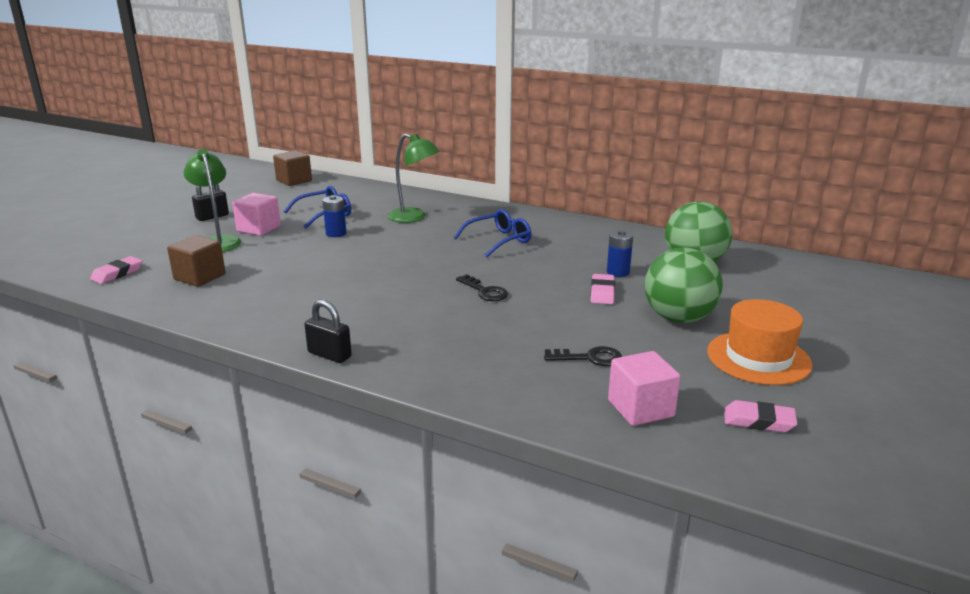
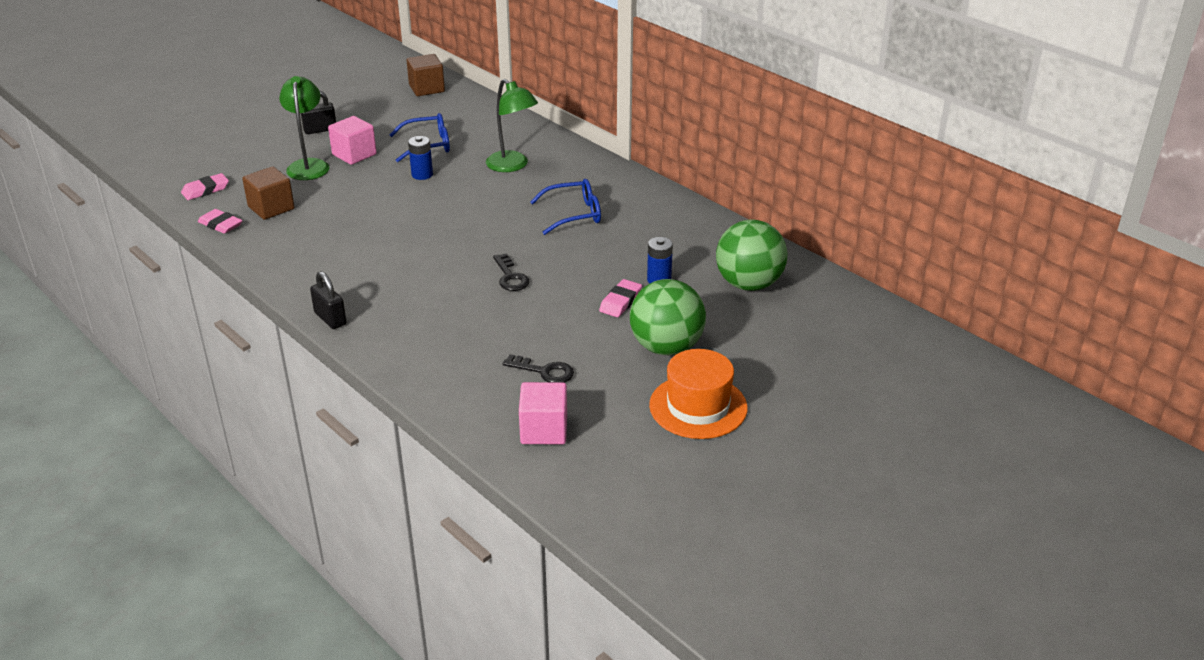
camera: 20 degrees right, 10 degrees up
pink eraser [724,400,798,432] -> pink eraser moved to [198,209,243,234]

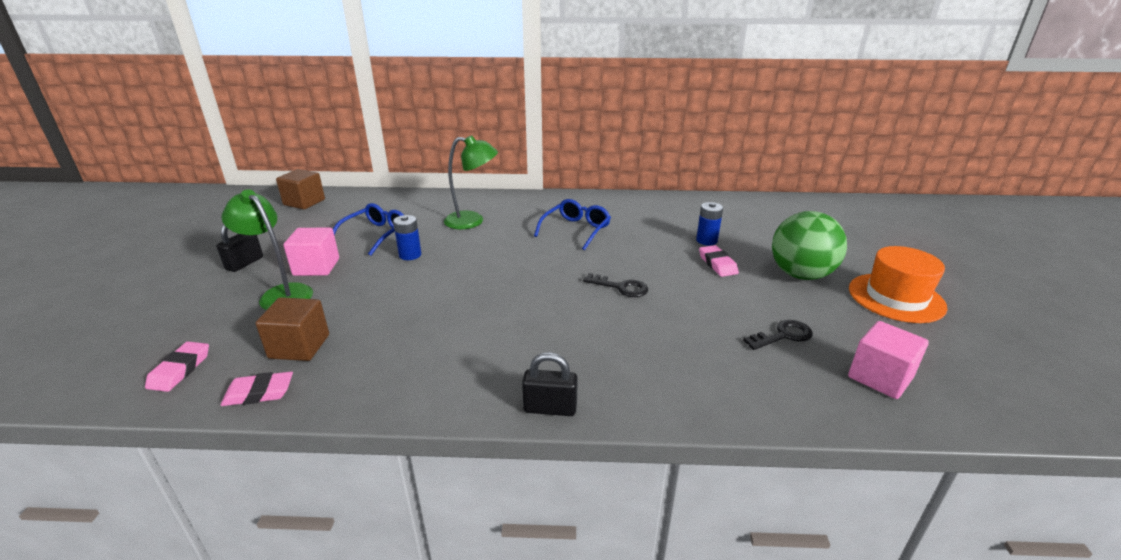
camera: 45 degrees left, 5 degrees down
green ball [716,219,788,291] -> none

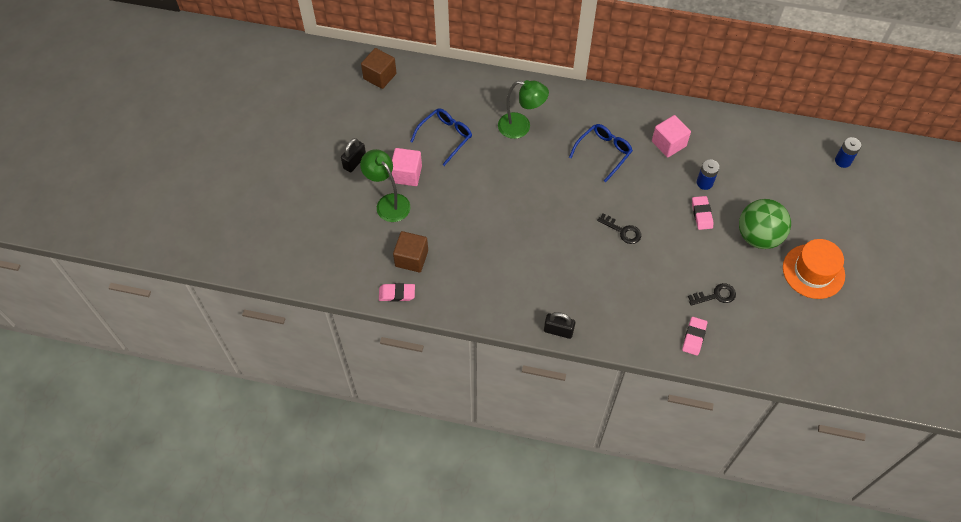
camera: 10 degrees right, 30 degrees up
pink eraser [145,341,209,392] -> pink eraser moved to [682,317,707,356]
blue battery [393,215,422,260] -> blue battery moved to [835,137,861,168]
pink cube [848,321,929,399] -> pink cube moved to [652,115,691,158]

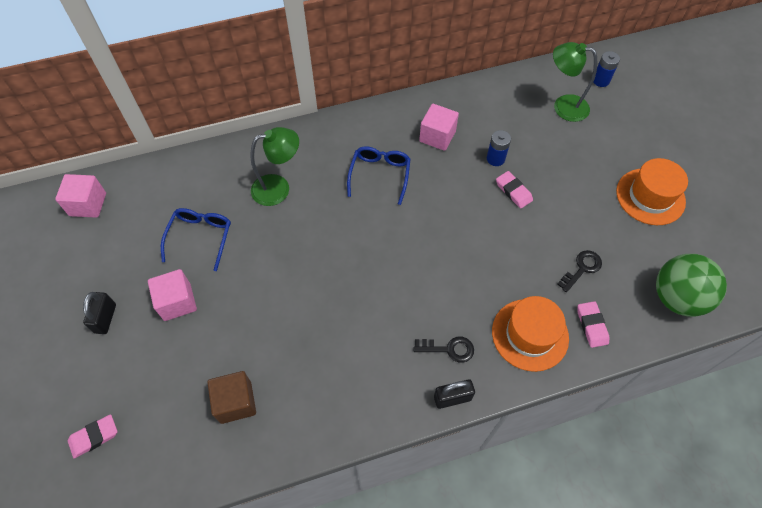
camera: 30 degrees left, 0 degrees up
green lamp [360,149,410,222] -> green lamp moved to [553,42,597,122]
brown cube [361,48,397,89] -> pink cube [55,174,106,218]
pink eraser [379,283,415,302] -> pink eraser moved to [68,414,117,459]
black key [597,213,641,244] -> black key moved to [414,337,474,362]
green ball [739,199,791,249] -> green ball moved to [656,254,727,317]
none -> orange hat [492,296,569,372]

